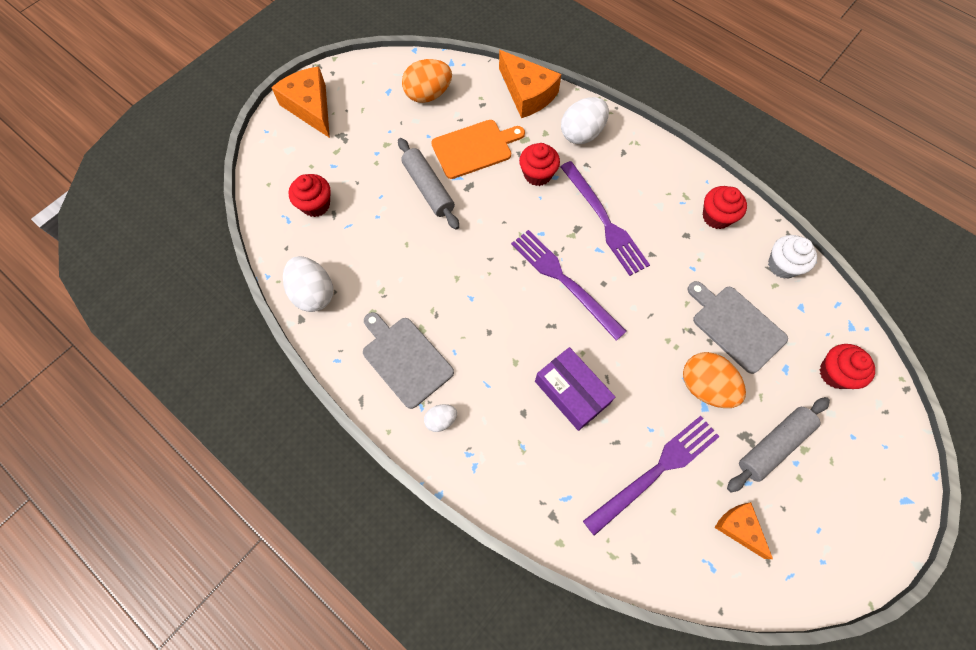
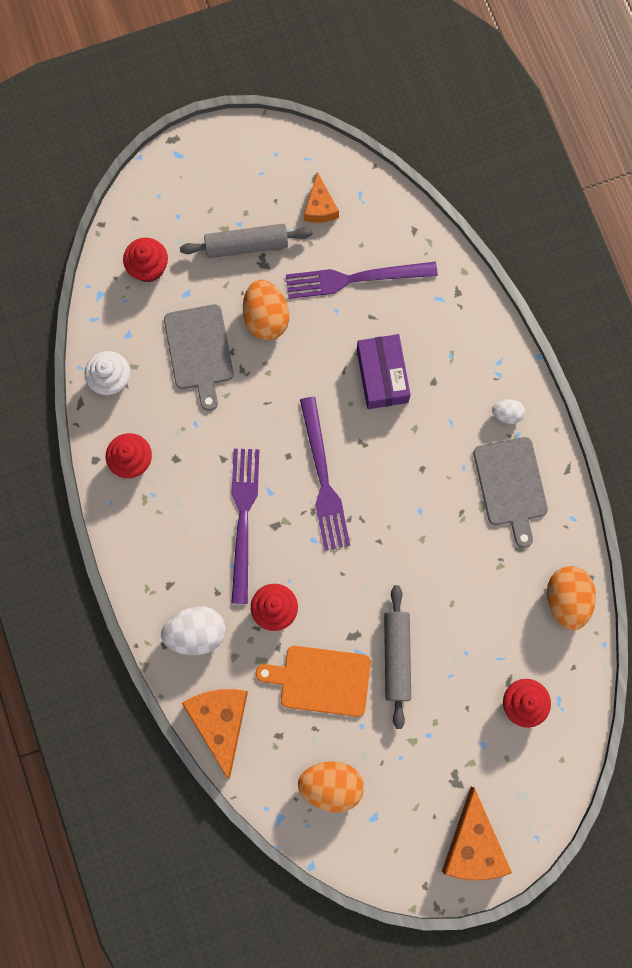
camera: 150 degrees left, 10 degrees up
white egg [283,256,333,312] -> orange egg [547,566,596,630]

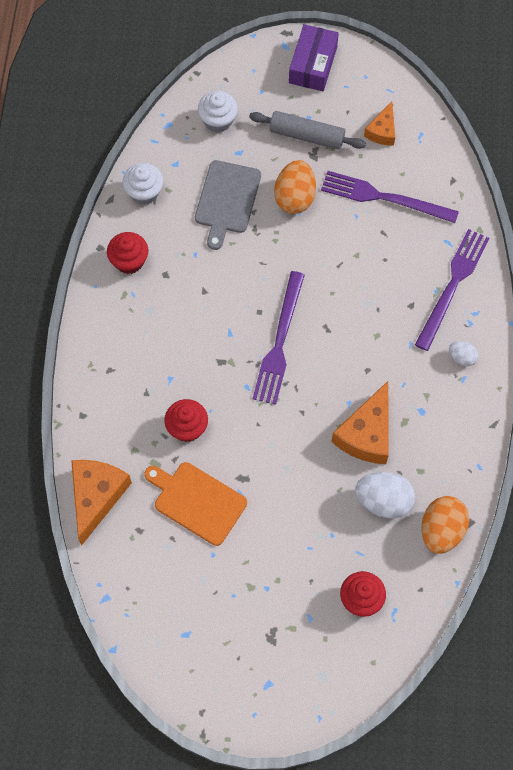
camera: 25 degrees right, 10 degrees down
red cupcake [123,238,168,283] -> white cupcake [198,91,238,132]
white egg [161,606,226,655] -> white egg moved to [355,472,415,519]
purple fork [231,449,259,604] -> purple fork moved to [415,229,489,351]
orange egg [298,761,364,813] -> none
purple box [357,334,411,409] -> purple box moved to [289,24,339,91]
grey rolling pin [384,585,411,729] -> none
orange cheese [442,787,512,881] -> orange cheese moved to [331,381,389,464]
grey cutting board [473,437,548,548] -> none

